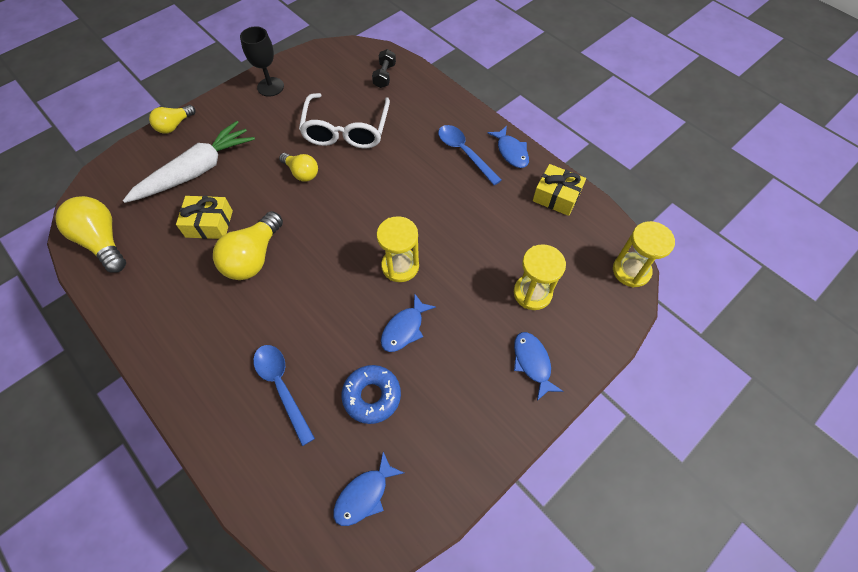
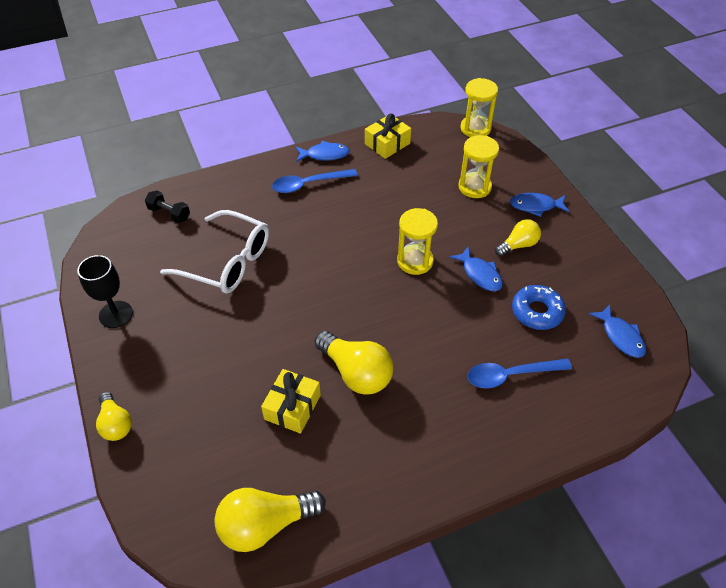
camera: 70 degrees left, 10 degrees down
white carrot [123,121,255,203] -> none
yellow light bulb [279,153,318,182] -> yellow light bulb moved to [495,219,541,256]

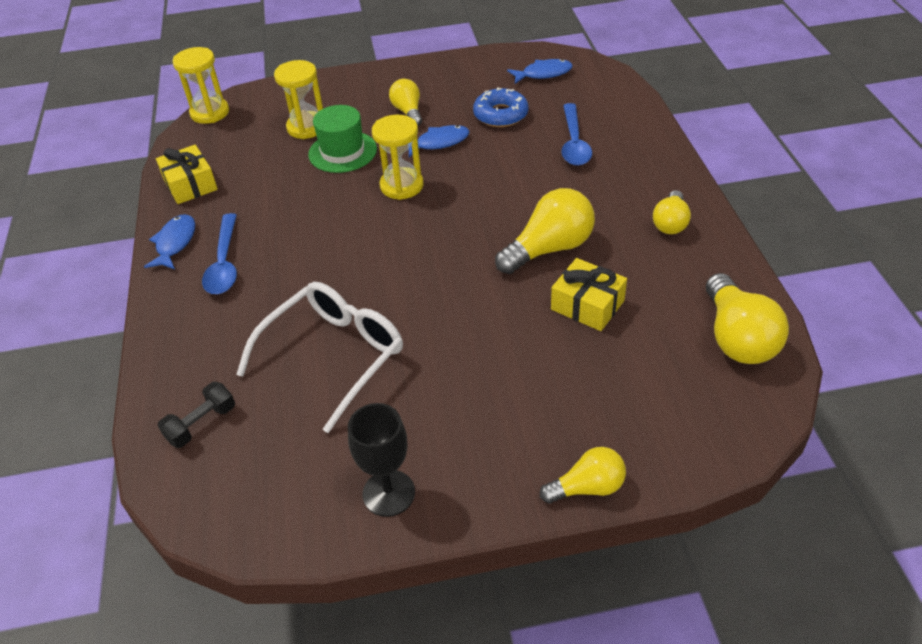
camera: 75 degrees left, 5 degrees down
blue fish [510,193,569,217] -> none
none -> green hat [308,105,377,173]
none -> yellow light bulb [653,190,691,234]

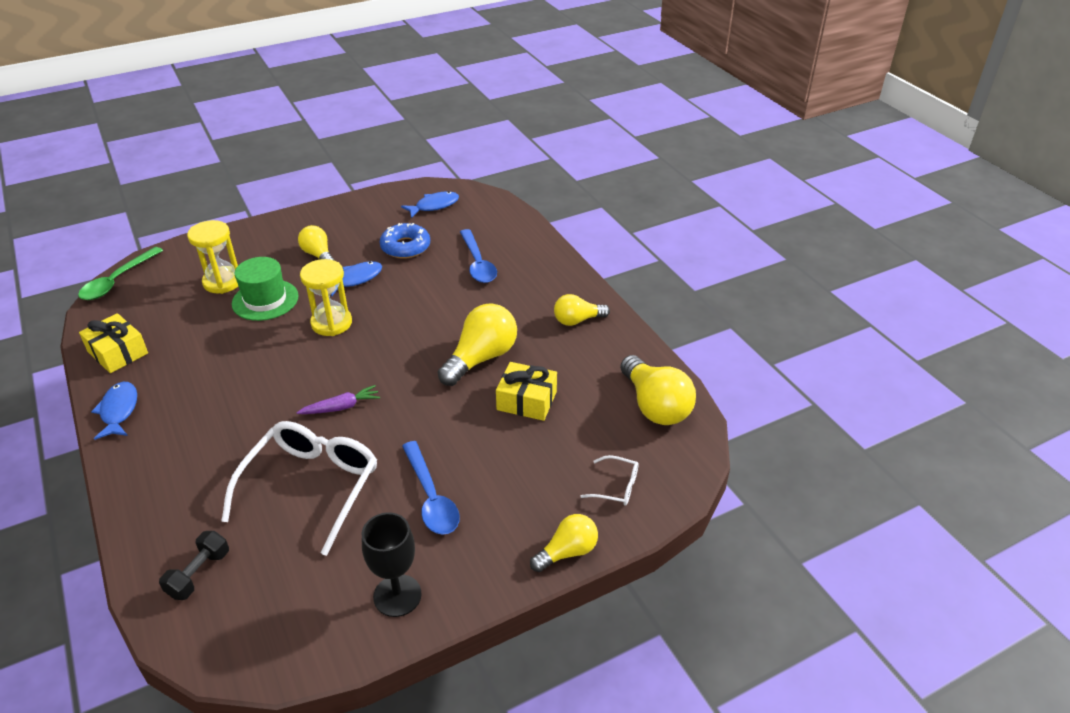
camera: 20 degrees left, 5 degrees down
yellow hourglass [173,47,229,124] -> green spoon [78,247,163,300]
blue spoon [202,213,237,294] -> blue spoon moved to [402,441,460,535]
yellow light bulb [653,190,691,234] -> yellow light bulb turned 75 degrees clockwise [554,294,610,326]
none -> purple carrot [296,385,380,414]
none -> white glasses [580,455,639,506]

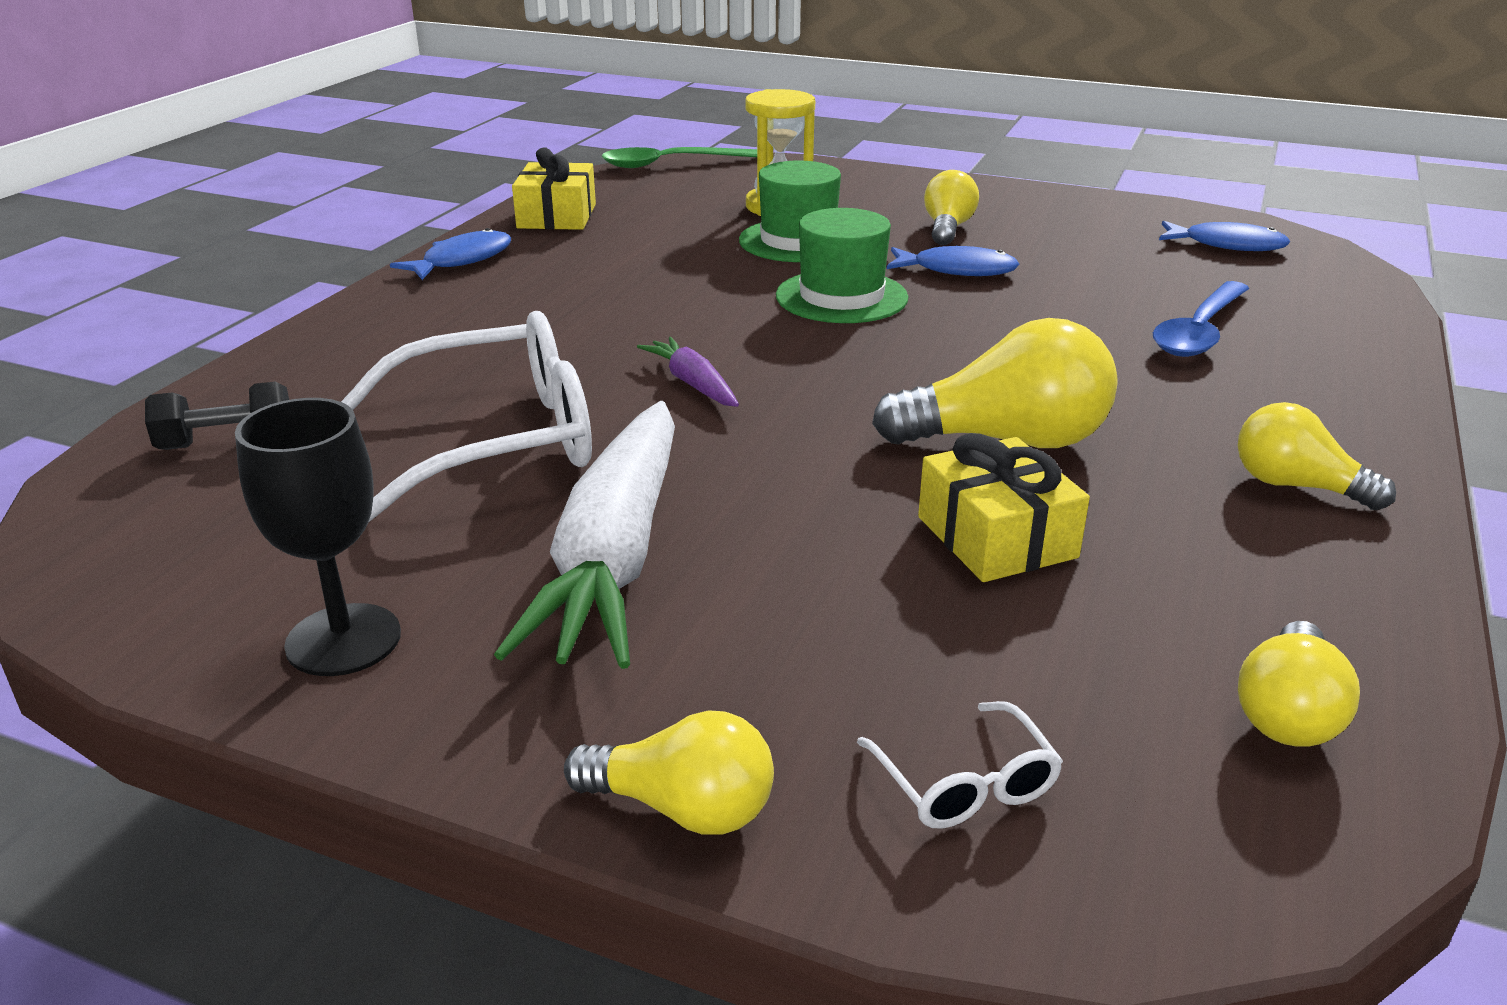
camera: 50 degrees right, 10 degrees down
purple carrot [296,385,380,414] -> purple carrot turned 150 degrees counterclockwise [637,337,739,407]
yellow hourglass [300,259,352,336] -> green hat [776,208,909,323]
blue donut [380,223,430,259] -> none
blue spoon [402,441,460,535] -> white carrot [494,401,675,669]
yellow light bulb [620,355,696,425] -> yellow light bulb [1238,621,1360,747], size x0.61

